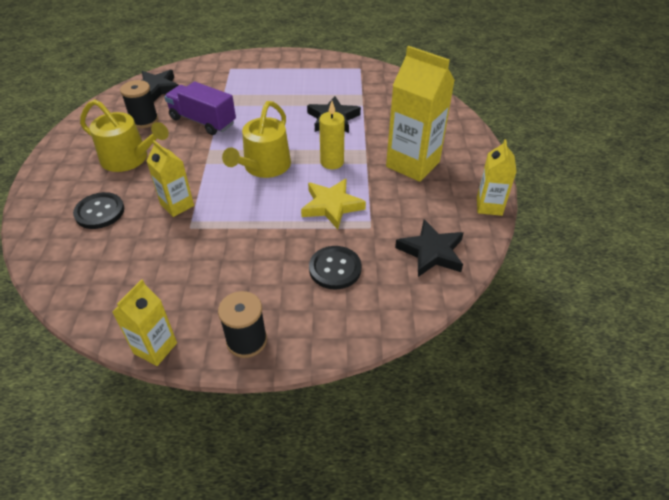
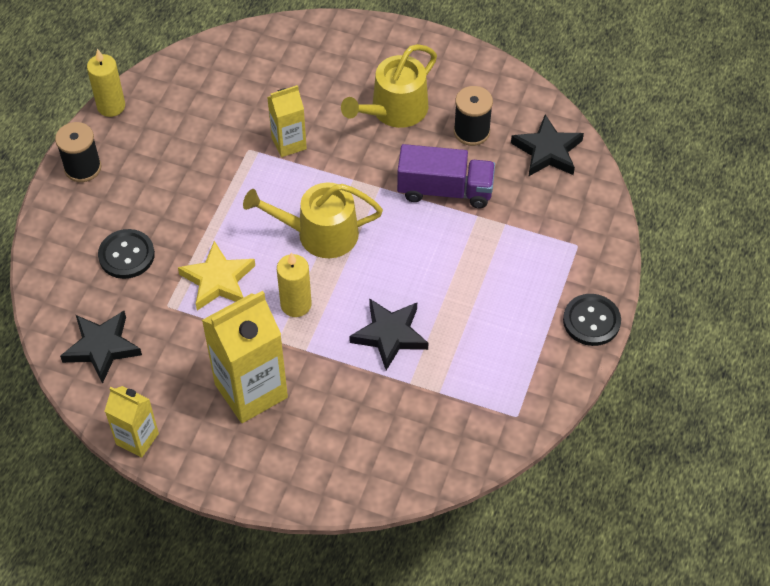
camera: 110 degrees right, 10 degrees up
black button [73,192,124,229] -> black button moved to [563,294,621,346]
yellow carton [112,279,177,366] -> yellow candle [87,49,125,117]
purple truck [164,82,236,135] -> purple truck turned 45 degrees clockwise [397,144,495,208]
yellow watering can [222,101,291,178] -> yellow watering can turned 45 degrees counterclockwise [243,182,383,258]

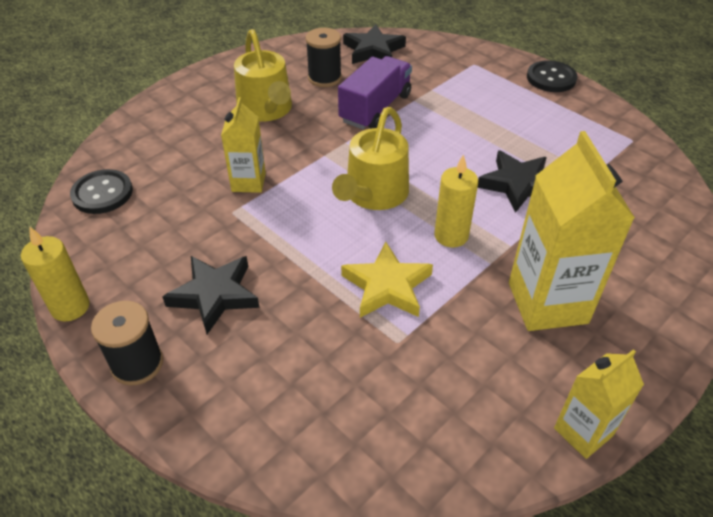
camera: 65 degrees left, 10 degrees down
black star [60,311,142,384] -> black star moved to [162,256,260,334]
black button [98,229,155,279] -> black button moved to [70,169,133,214]

